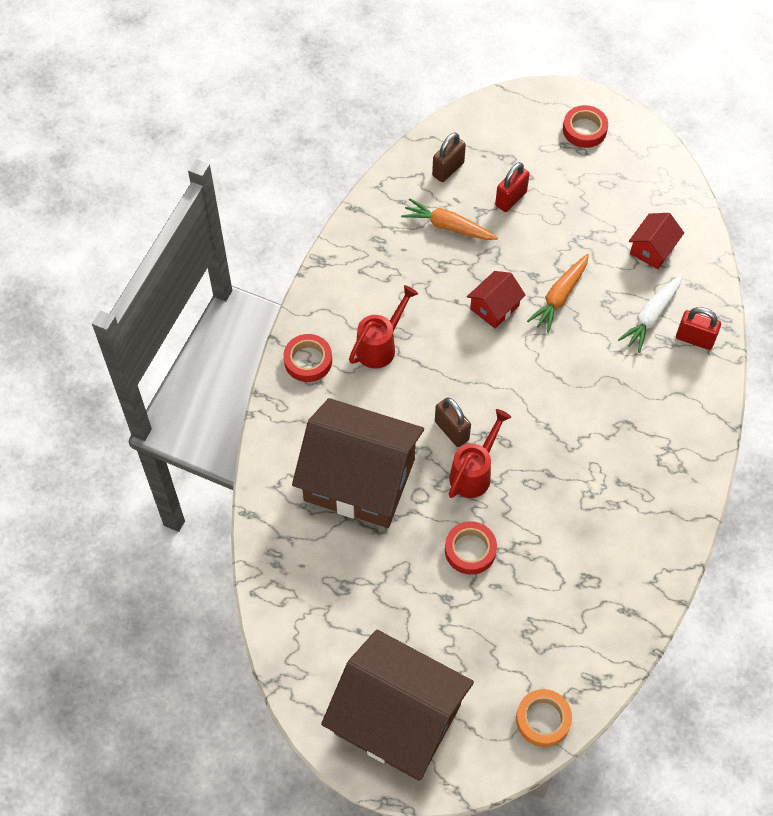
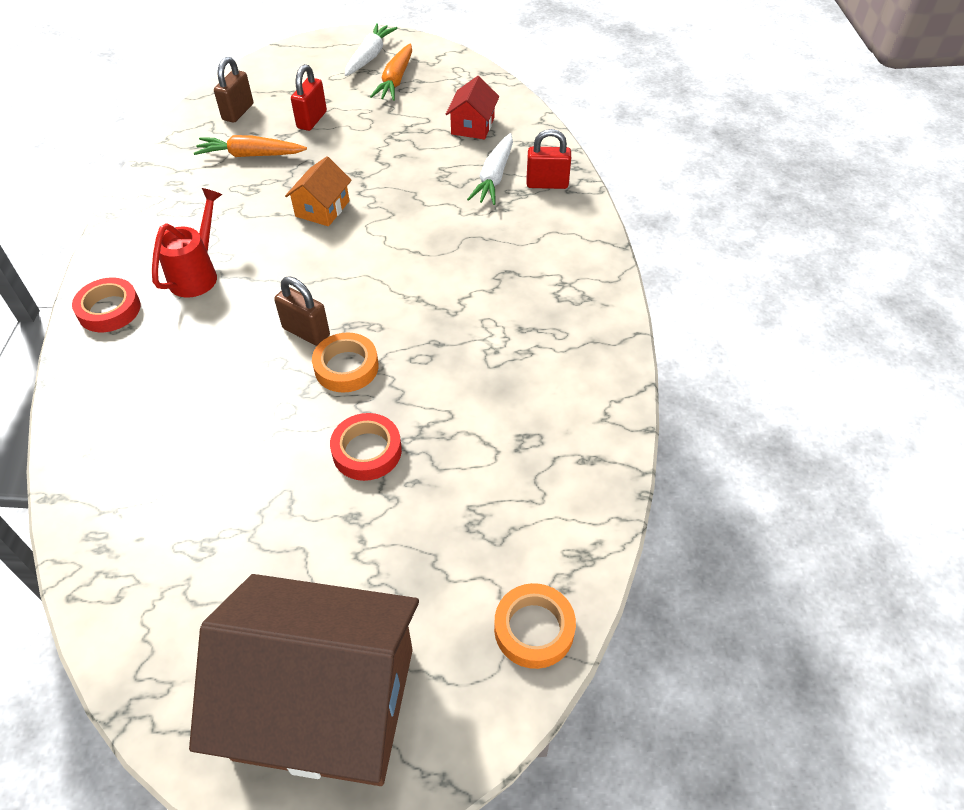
camera: 20 degrees left, 10 degrees down
brown house [292,398,424,528] -> none
red watering can [449,409,511,498] -> orange tape [312,332,379,393]
red house [467,271,526,329] -> orange house [285,156,352,226]
orange carrot [527,254,589,333] -> orange carrot moved to [370,44,412,101]
red tape [563,105,608,148] -> white carrot [345,23,398,76]

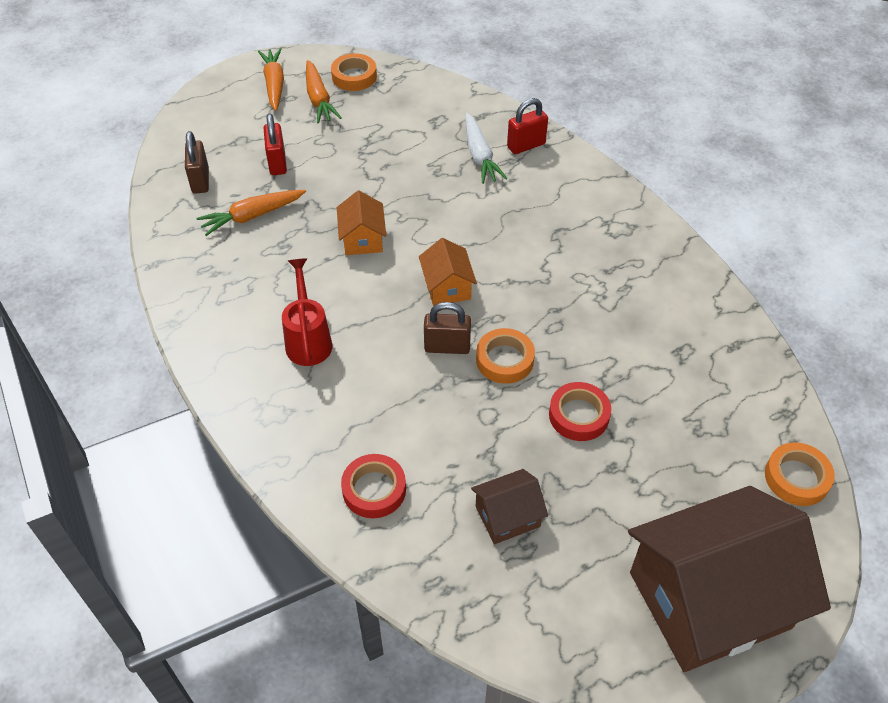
camera: 30 degrees left, 0 degrees up
red tape [72,278,141,332] -> red tape moved to [341,454,406,518]
white carrot [345,23,398,76] -> orange carrot [258,48,284,111]
red house [446,76,499,139] -> none
none -> orange tape [331,53,377,91]
none -> orange house [419,238,477,306]
none -> brown house [471,469,548,544]

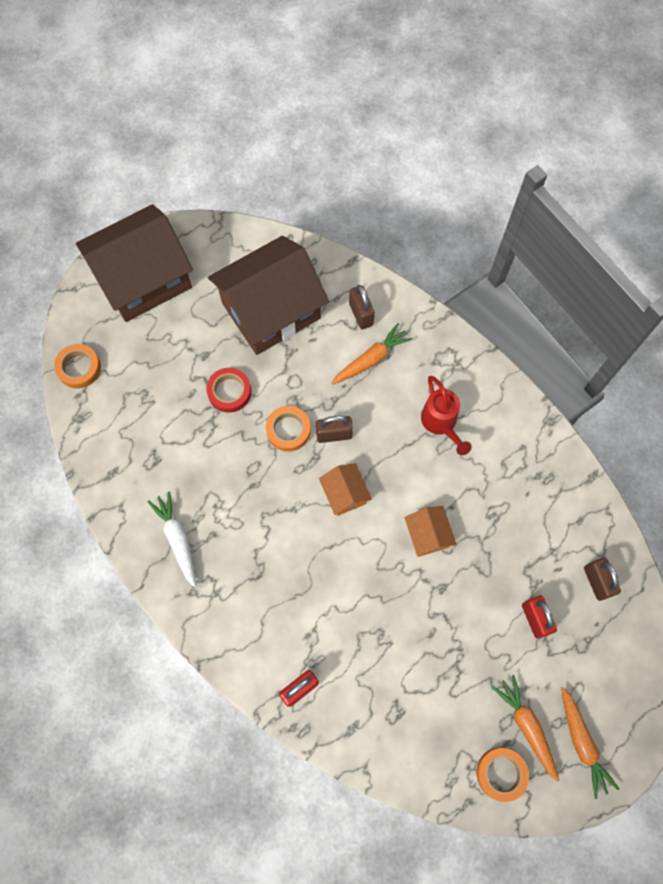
camera: 170 degrees right, 20 degrees up
orange carrot [196,190,306,236] -> orange carrot moved to [331,323,412,385]
red tape [341,454,406,518] -> brown padlock [349,285,375,329]
white carrot [465,113,507,184] -> white carrot moved to [147,491,196,587]
brown house [471,469,548,544] -> brown house [208,236,329,355], size x2.28

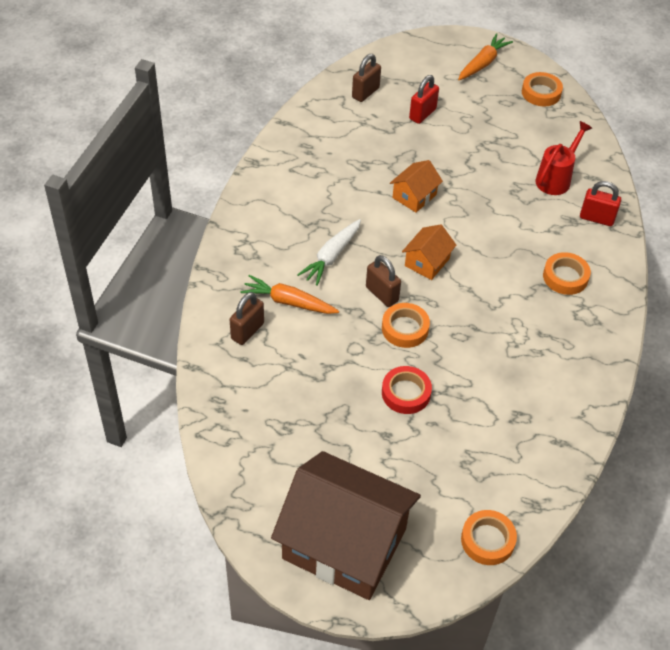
camera: 125 degrees left, 20 degrees down
white carrot [147,491,196,587] -> white carrot moved to [297,219,361,286]
brown house [208,236,329,355] -> none
red watering can [421,376,472,455] -> red watering can moved to [536,121,592,195]
orange carrot [492,675,559,782] -> none
none -> orange tape [543,252,591,295]

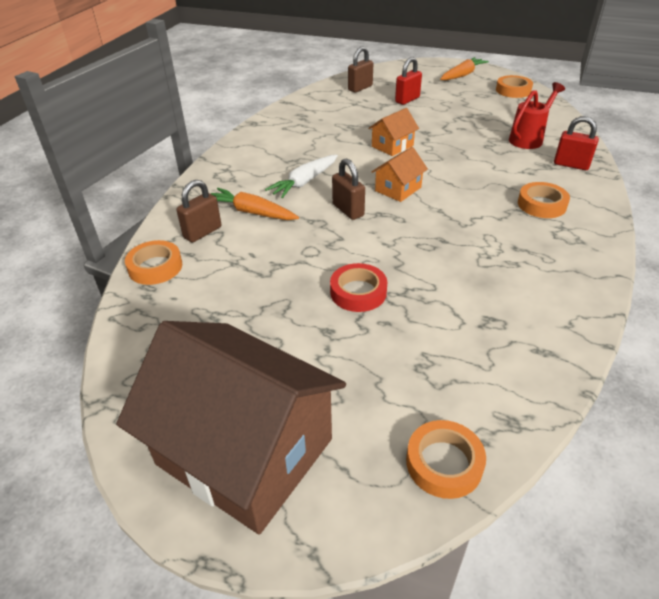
camera: 10 degrees right, 10 degrees down
orange tape [382,303,430,348] -> orange tape moved to [125,240,182,285]

